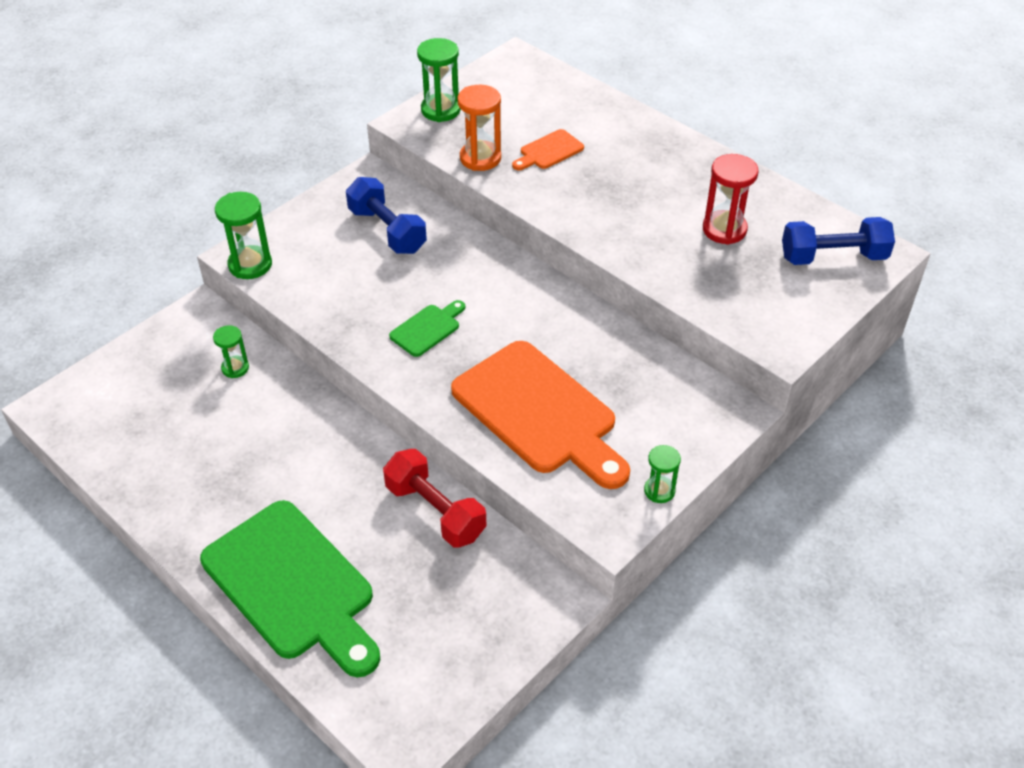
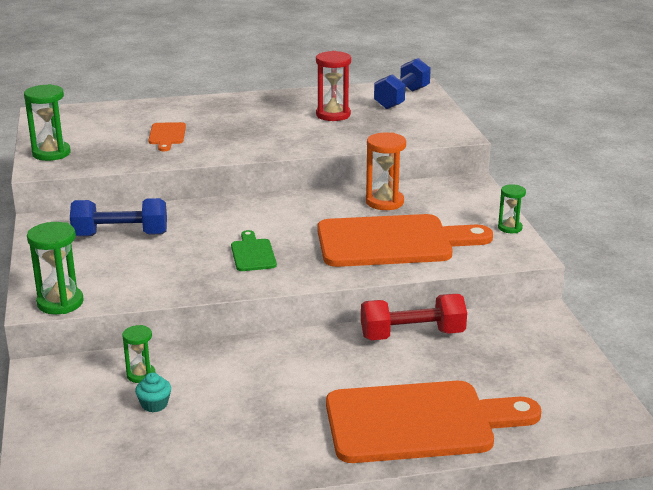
camera: 55 degrees left, 20 degrees down
green cutting board [200,500,380,677] -> orange cutting board [326,381,541,463]
orange hourglass [457,85,501,171] -> orange hourglass moved to [366,133,406,210]
none -> turquoise cupcake [135,373,171,412]

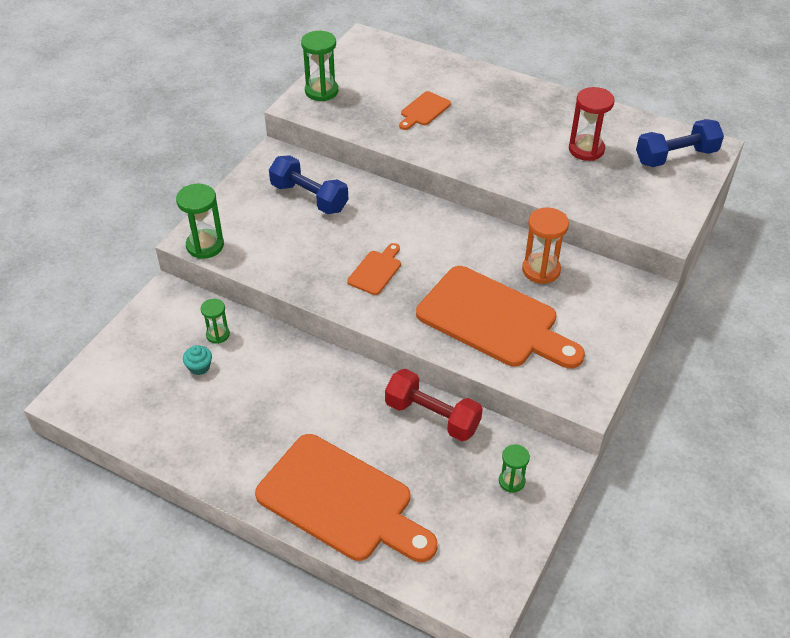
camera: 40 degrees right, 20 degrees up
green cutting board [231,230,277,271] -> orange cutting board [347,243,401,295]
green hourglass [498,184,526,233] -> green hourglass moved to [499,444,530,493]

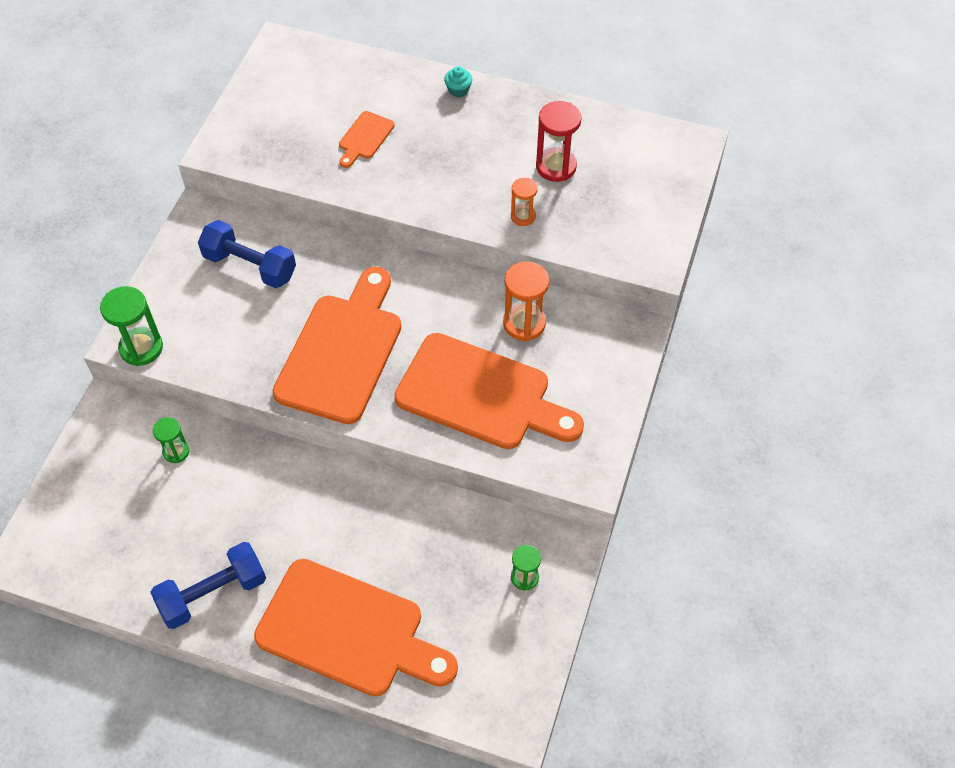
camera: 10 degrees left, 10 degrees up
turquoise cupcake [183,345,212,375] -> turquoise cupcake moved to [444,66,472,97]
green hourglass [301,31,338,101] -> none
orange cutting board [347,243,401,295] -> orange cutting board [273,267,402,424], size x2.26
red dumbbell [385,369,483,441] -> none
blue dumbbell [636,119,724,167] -> blue dumbbell moved to [151,542,266,629]
none -> orange hourglass [511,178,538,226]

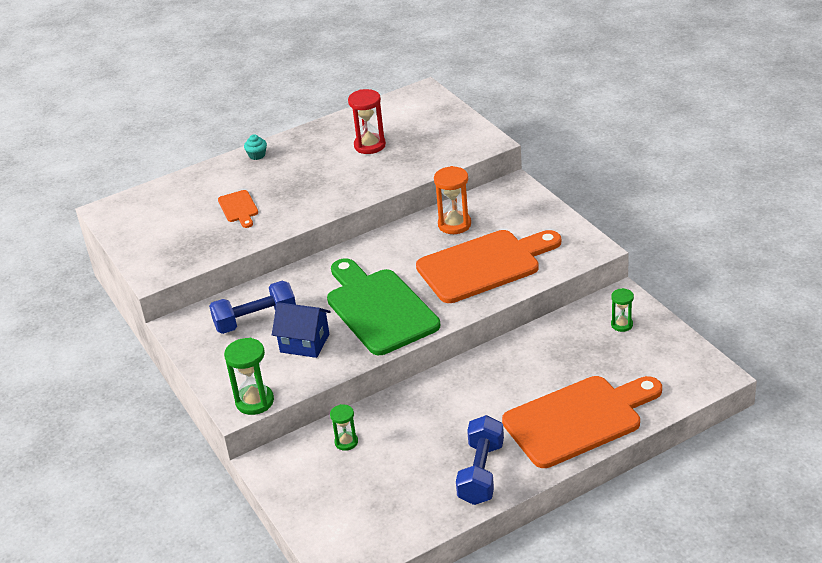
camera: 45 degrees left, 20 degrees down
orange cutting board [273,267,402,424] -> green cutting board [327,258,440,355]
orange hourglass [511,178,538,226] -> none
none -> blue house [272,302,331,358]

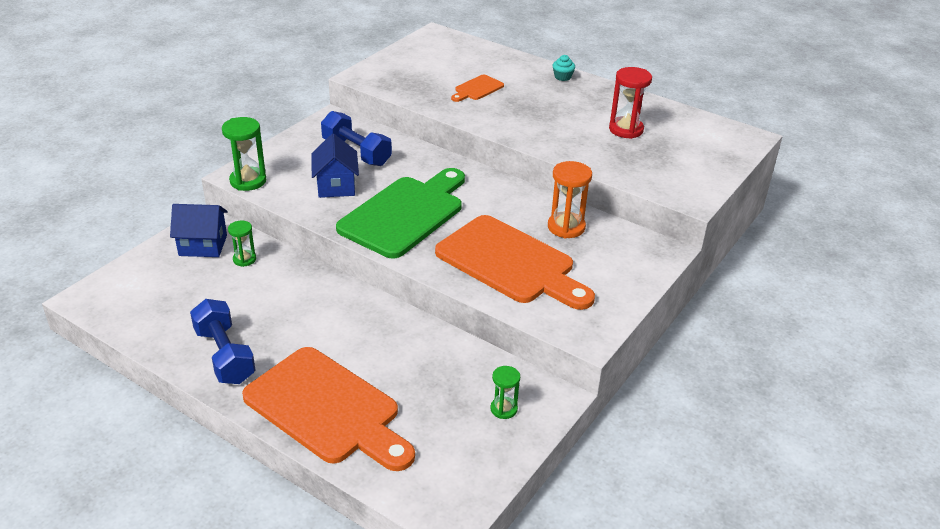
camera: 60 degrees right, 0 degrees up
blue dumbbell [456,415,504,505] -> blue dumbbell turned 75 degrees clockwise [190,299,256,384]
none -> blue house [170,204,228,257]

